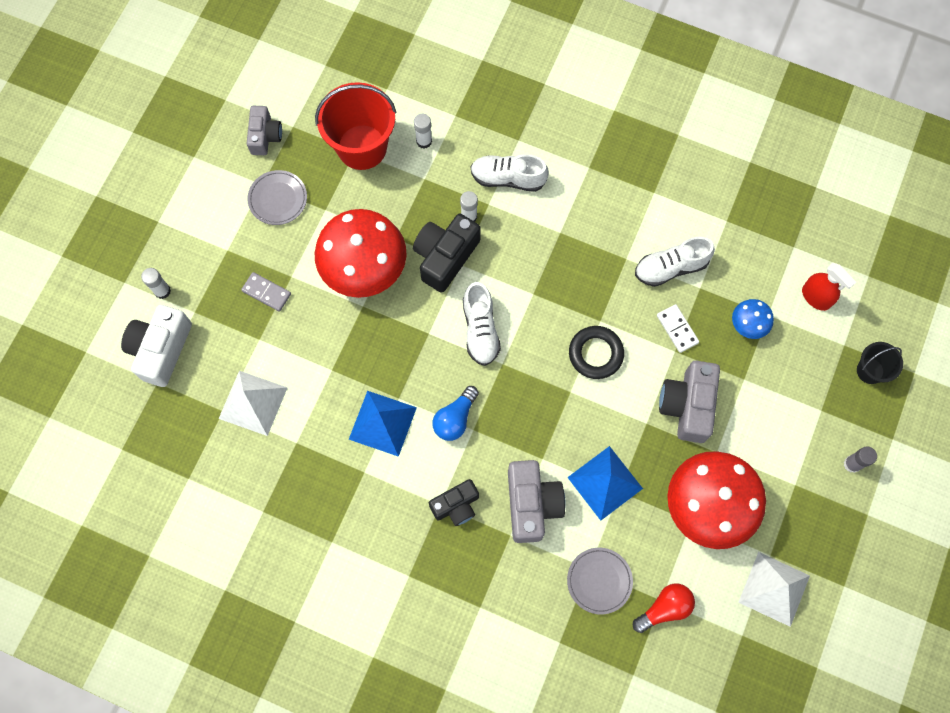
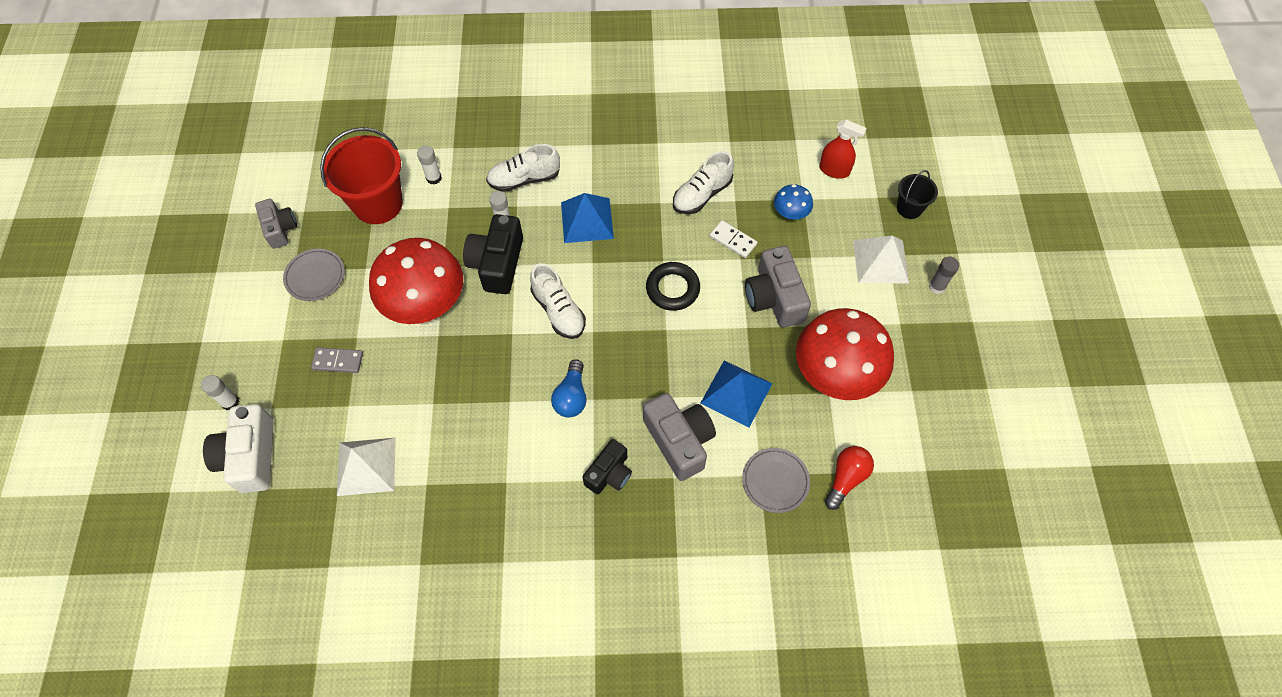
camera: 25 degrees left, 10 degrees down
blue pyramid [349,391,417,457] -> blue pyramid moved to [561,193,614,243]
white pyramid [738,552,810,627] -> white pyramid moved to [853,235,909,283]

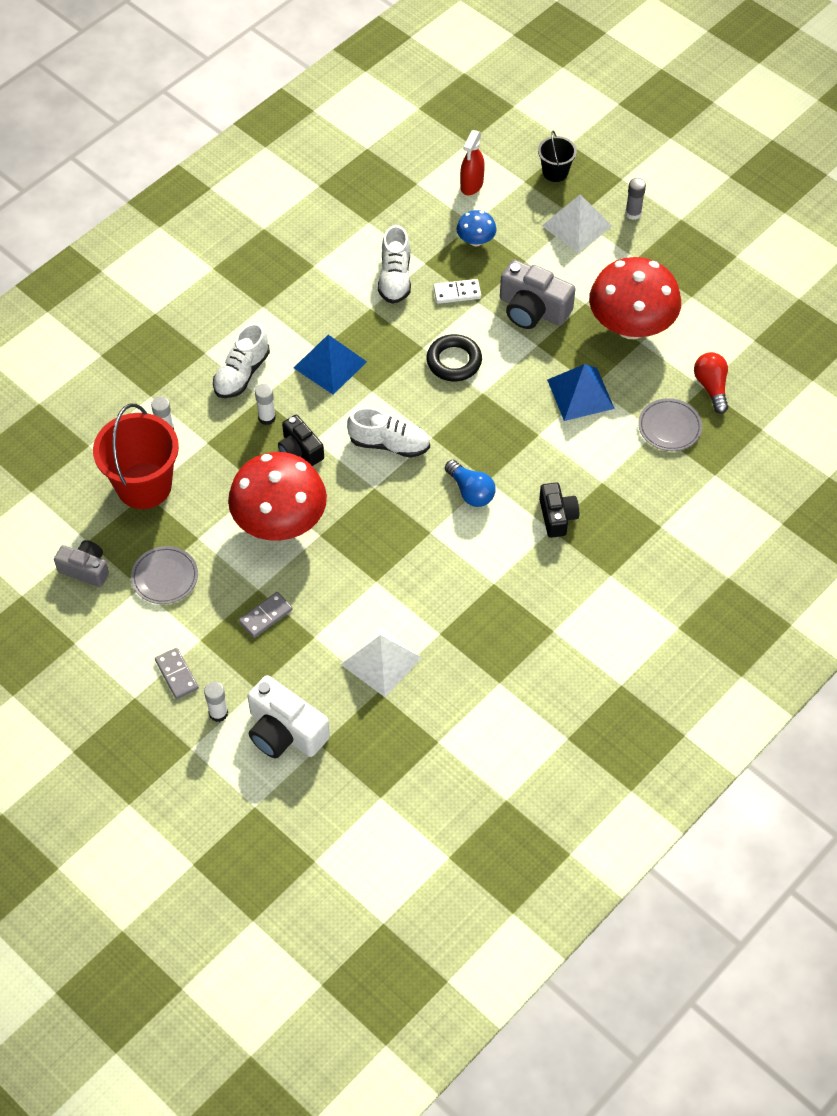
camera: 45 degrees left, 5 degrees down
black camera [463,214,523,294] -> black camera [278,415,324,466], size x0.64
grey camera [643,393,716,481] -> none
red spray bottle [819,120,867,179] -> red spray bottle turned 135 degrees clockwise [460,130,485,195]
none -> grey domino [155,648,199,699]

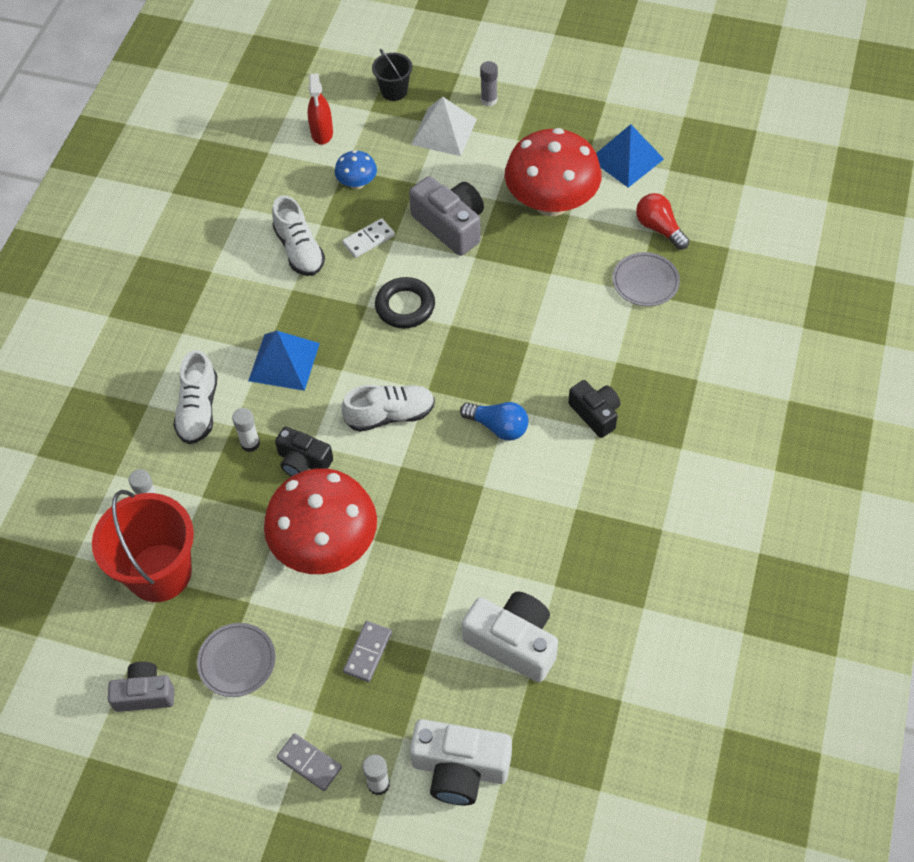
camera: 25 degrees left, 0 degrees up
white pyramid [341,626,422,697] -> white camera [462,592,558,682]
grey camera [500,260,575,329] -> grey camera turned 135 degrees counterclockwise [409,176,484,256]
blue pyramid [547,364,615,421] -> blue pyramid moved to [596,124,664,188]

